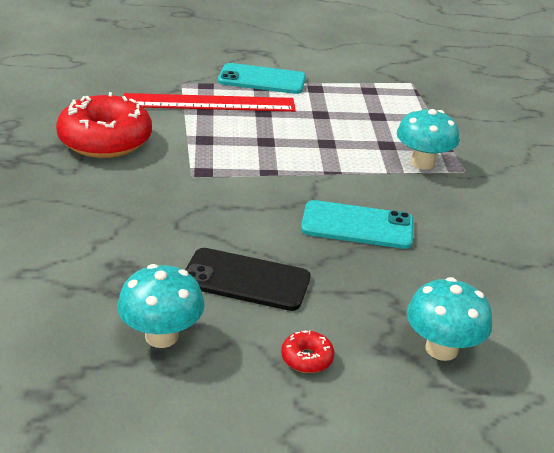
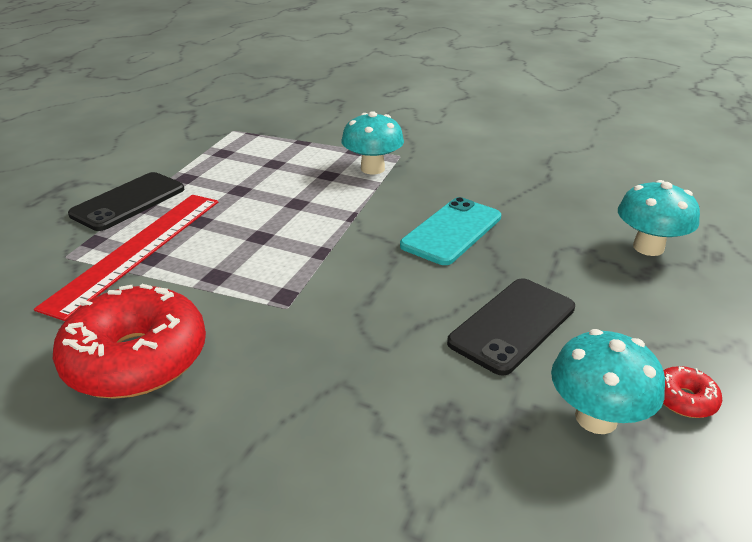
camera: 60 degrees left, 0 degrees up
turquoise phone [218,63,306,94] -> black phone [68,172,184,231]
red donut [281,330,334,373] -> red donut moved to [663,366,722,418]

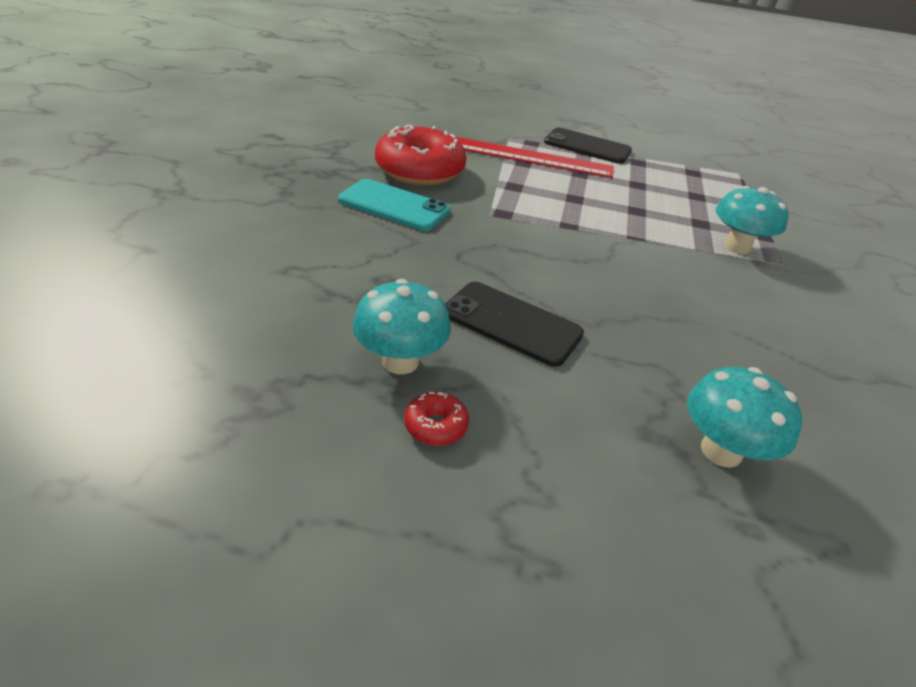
camera: 75 degrees right, 5 degrees up
turquoise phone [400,197,501,265] -> turquoise phone moved to [338,179,451,231]

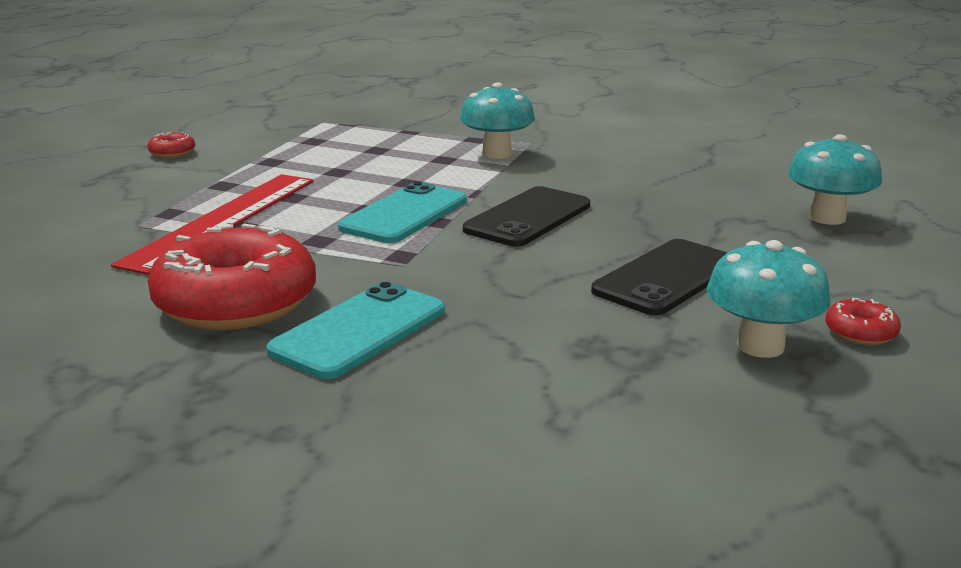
camera: 75 degrees left, 15 degrees down
black phone [544,127,632,164] -> black phone moved to [463,186,590,247]
none -> red donut [147,132,195,158]
none -> turquoise phone [338,182,467,243]

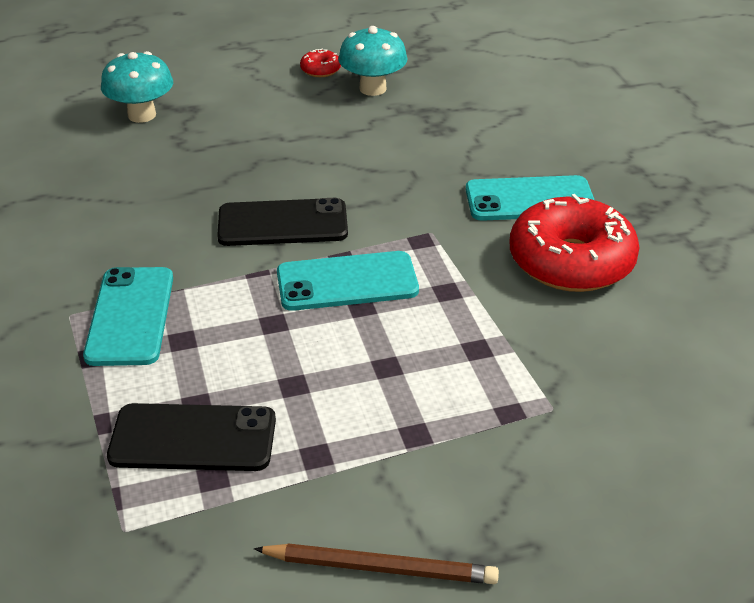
camera: 130 degrees left, 15 degrees up
red ruler [111,174,313,275] -> none
red donut [147,132,195,158] -> brown pencil [254,543,499,584]
turquoise mushroom [460,82,535,159] -> turquoise phone [83,267,173,366]
black phone [591,239,728,315] -> black phone moved to [107,403,276,471]

